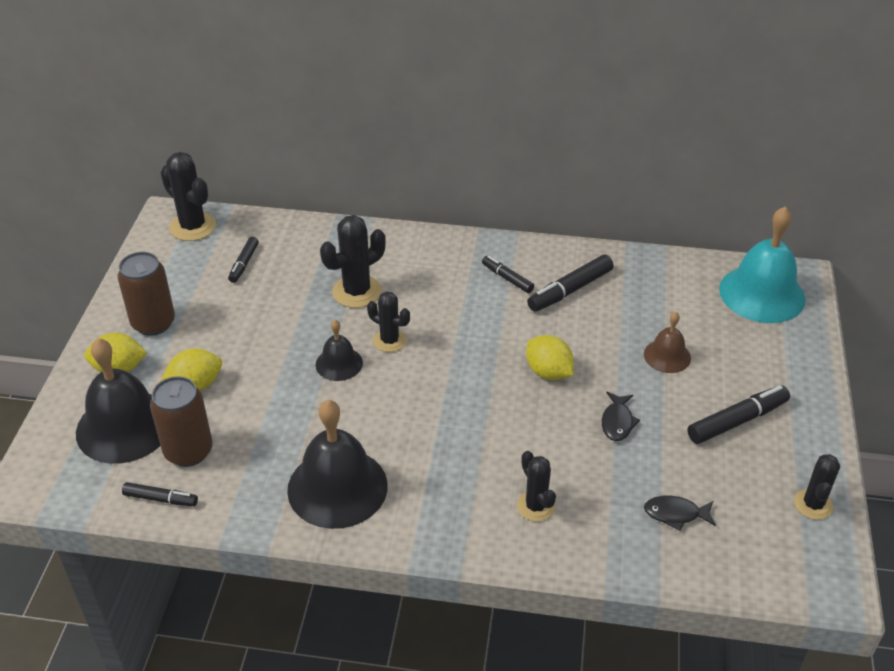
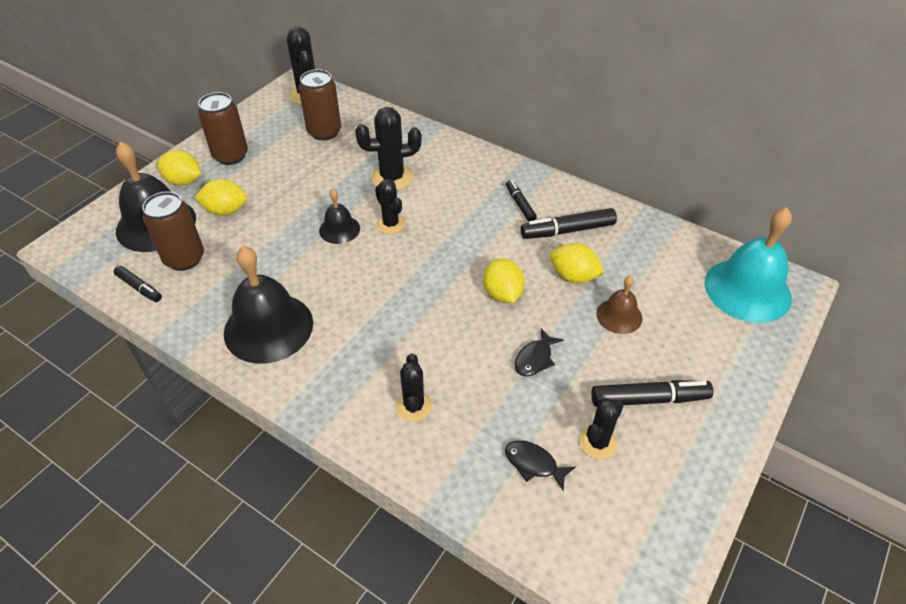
camera: 25 degrees right, 5 degrees up
black marker [228,237,259,283] -> brown can [299,69,341,140]
black cactus [794,454,840,520] -> black cactus moved to [579,398,624,459]
none -> yellow lemon [550,243,604,283]

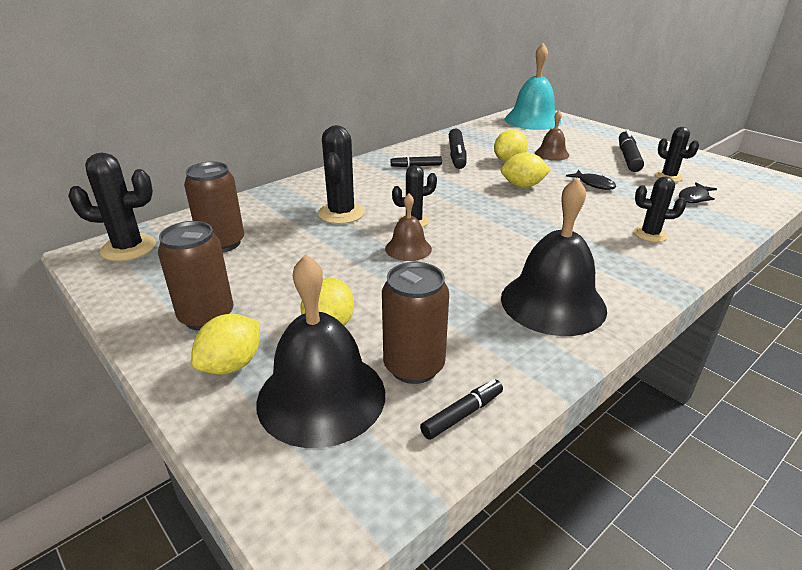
camera: 75 degrees left, 15 degrees down
black bell [319,189,360,244] -> brown bell [385,193,432,261]

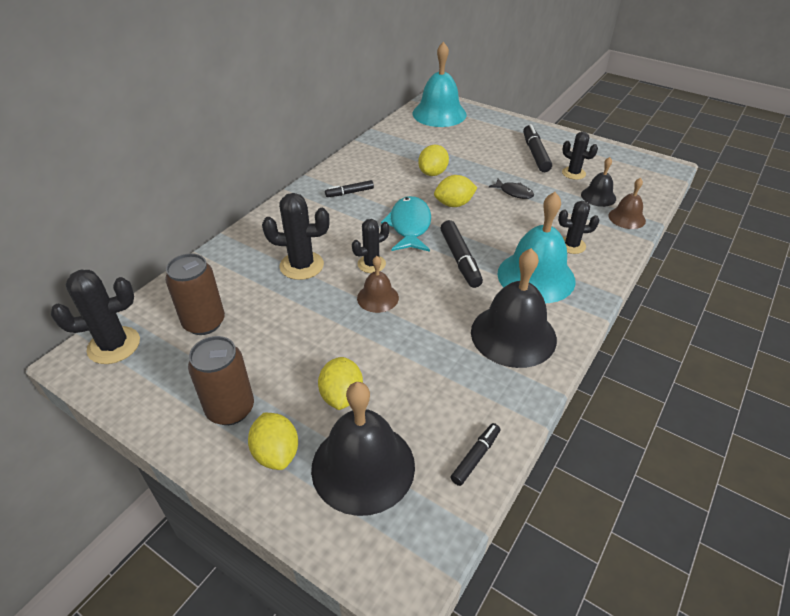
camera: 15 degrees left, 10 degrees up
yellow lemon [191,314,260,375] -> yellow lemon turned 45 degrees counterclockwise [248,413,298,470]
black cactus [318,125,365,224] -> black cactus turned 75 degrees counterclockwise [262,193,330,280]
brown can [382,262,449,384] -> none
black marker [449,128,467,169] -> black marker moved to [441,220,483,288]
brown bell [535,111,569,161] -> brown bell moved to [609,178,646,229]
black fish [679,182,717,203] -> black bell [581,157,616,207]
none -> turquoise fish [381,196,431,252]
none -> turquoise bell [497,192,575,303]

